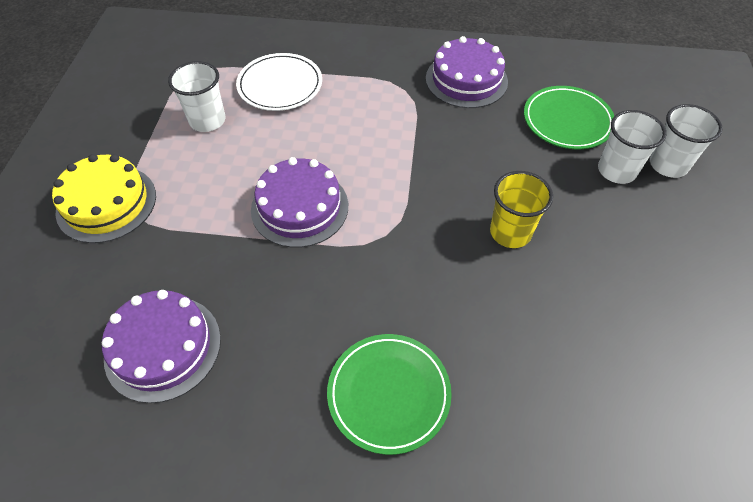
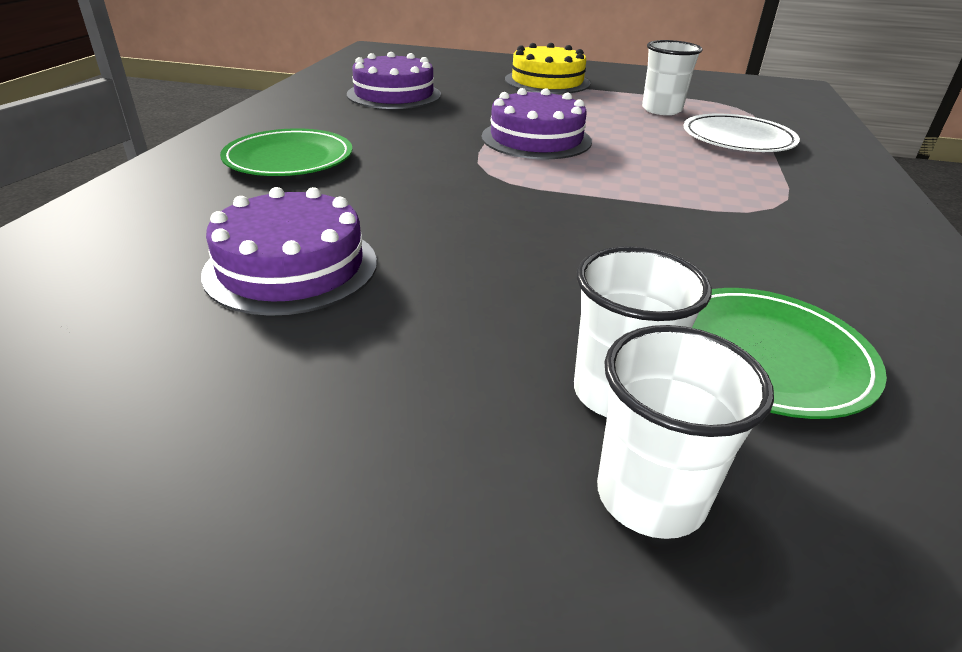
camera: 95 degrees right, 20 degrees down
purple cake [426,36,508,108] -> purple cake moved to [201,187,377,316]
yellow cup [490,171,553,248] -> none

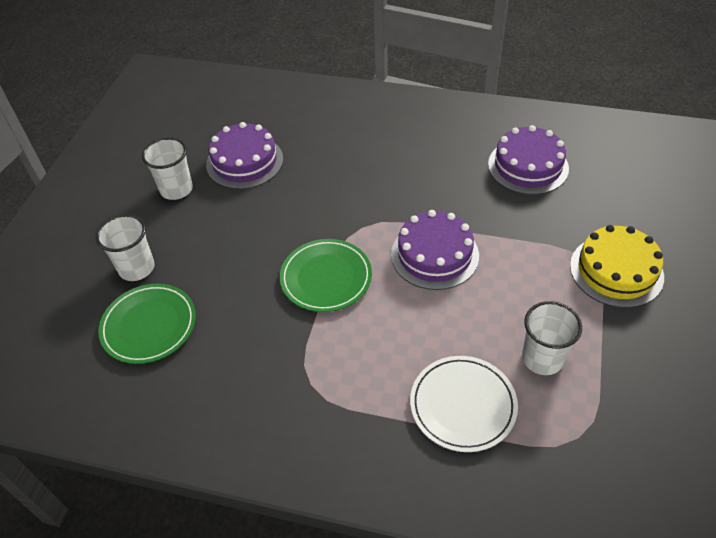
camera: 95 degrees right, 15 degrees up
green plate [220,128,352,176] -> green plate moved to [280,239,372,312]
white cup [597,325,774,539] -> white cup moved to [142,138,193,200]

